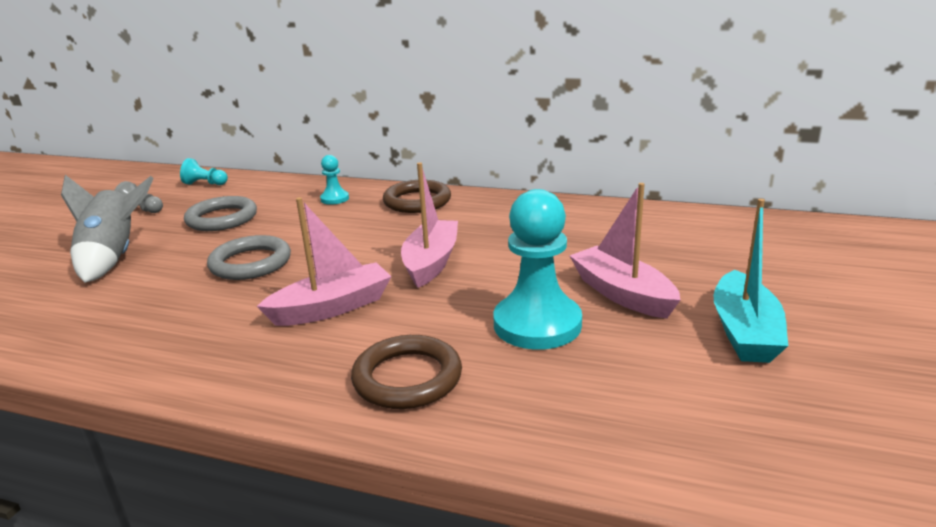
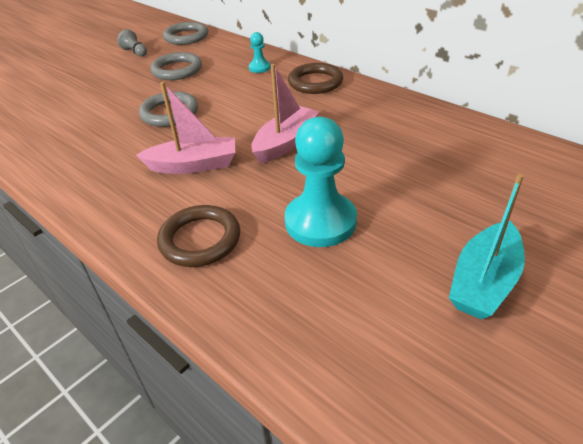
camera: 25 degrees right, 15 degrees up
grey rocket [61,175,154,283] -> none
turquoise pawn [180,158,228,185] -> grey ring [163,22,208,45]
pink boat [569,183,680,319] -> none

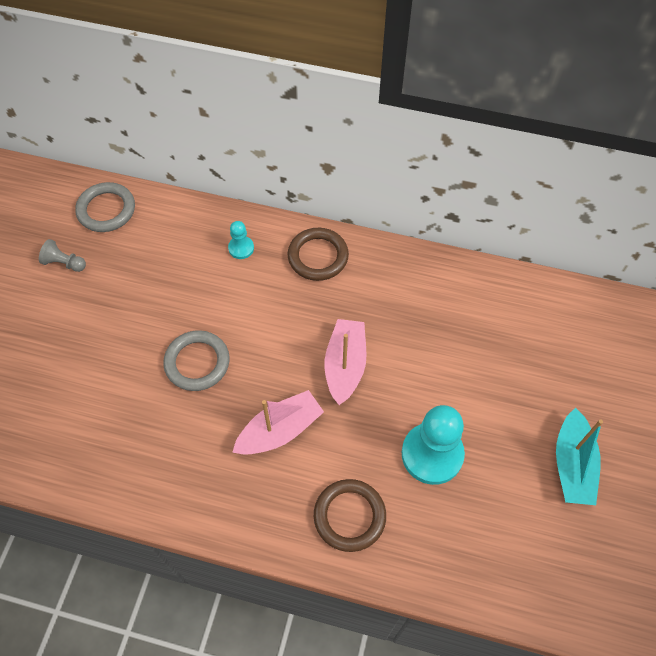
camera: 30 degrees left, 20 degrees up
grey ring [150,52,202,80] -> none

